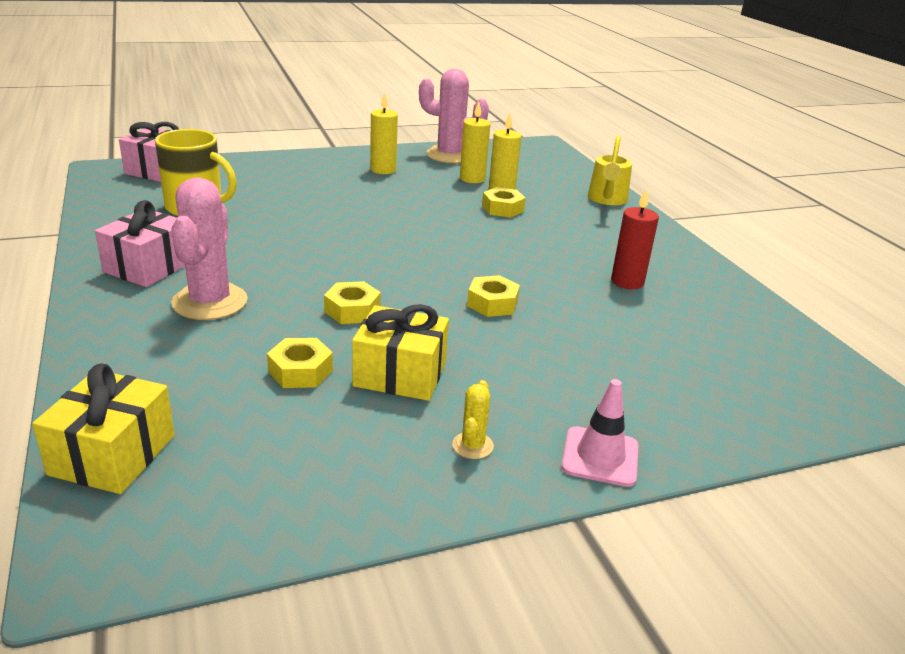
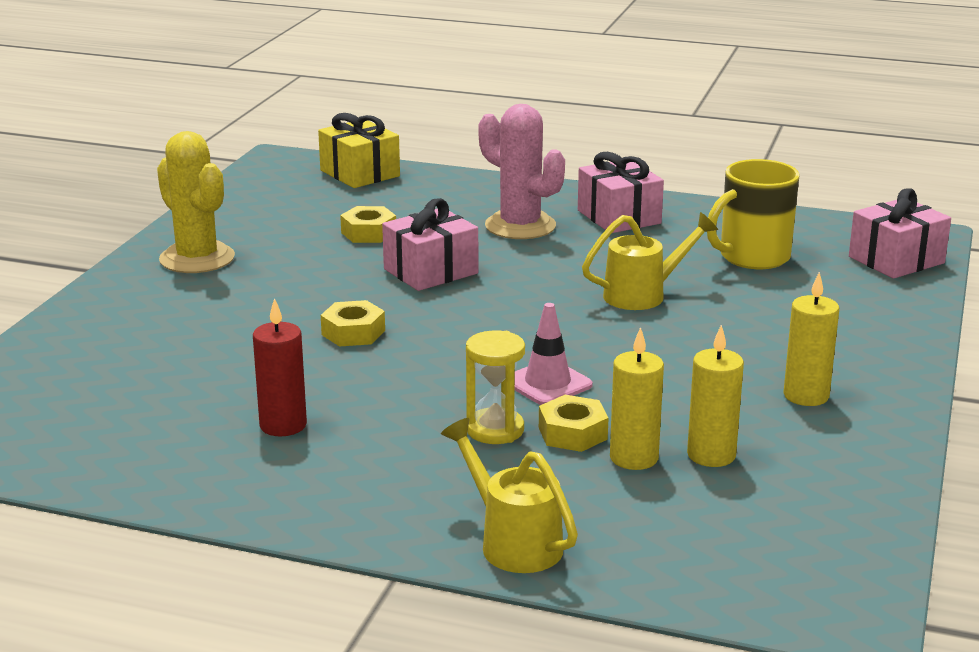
camera: 130 degrees right, 5 degrees down
yellow nut [324,281,381,324] -> pink gift [382,198,478,291]
yellow gift [352,304,449,401] -> none
pink cactus [419,69,489,163] -> none
yellow cactus [452,380,494,459] -> yellow cactus [157,131,235,273], size x2.22
pink traffic cone [562,379,638,487] -> pink traffic cone moved to [514,303,593,405]
none -> yellow hourglass [466,330,525,444]
none -> yellow watering can [582,212,718,310]

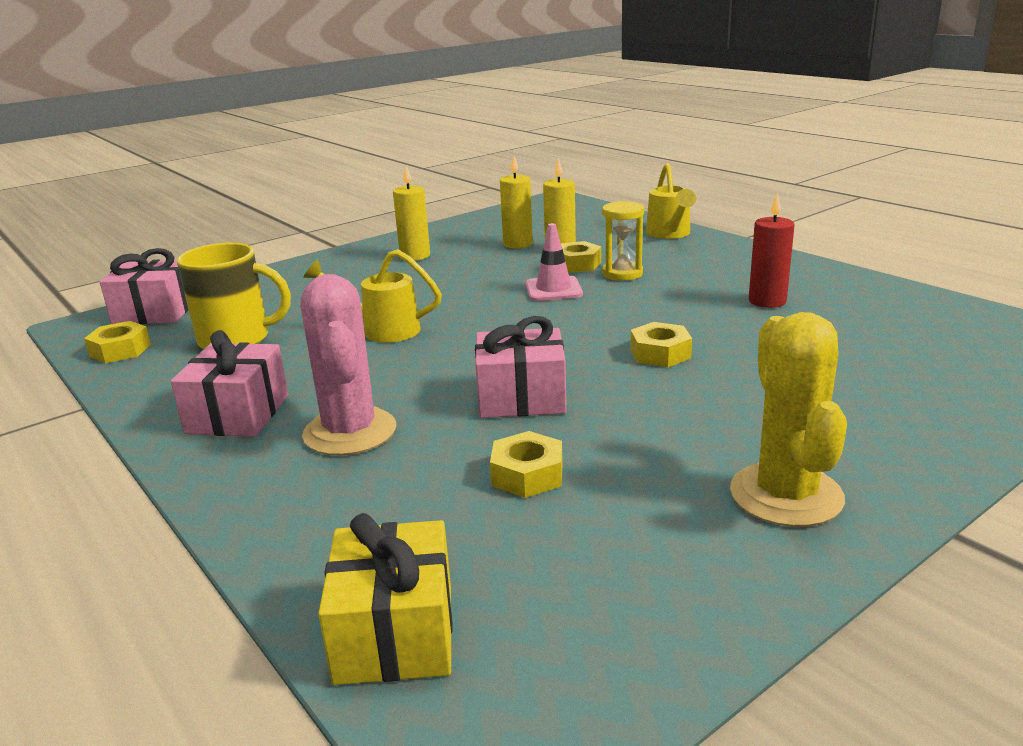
camera: 145 degrees left, 0 degrees up
none -> yellow nut [84,321,151,363]

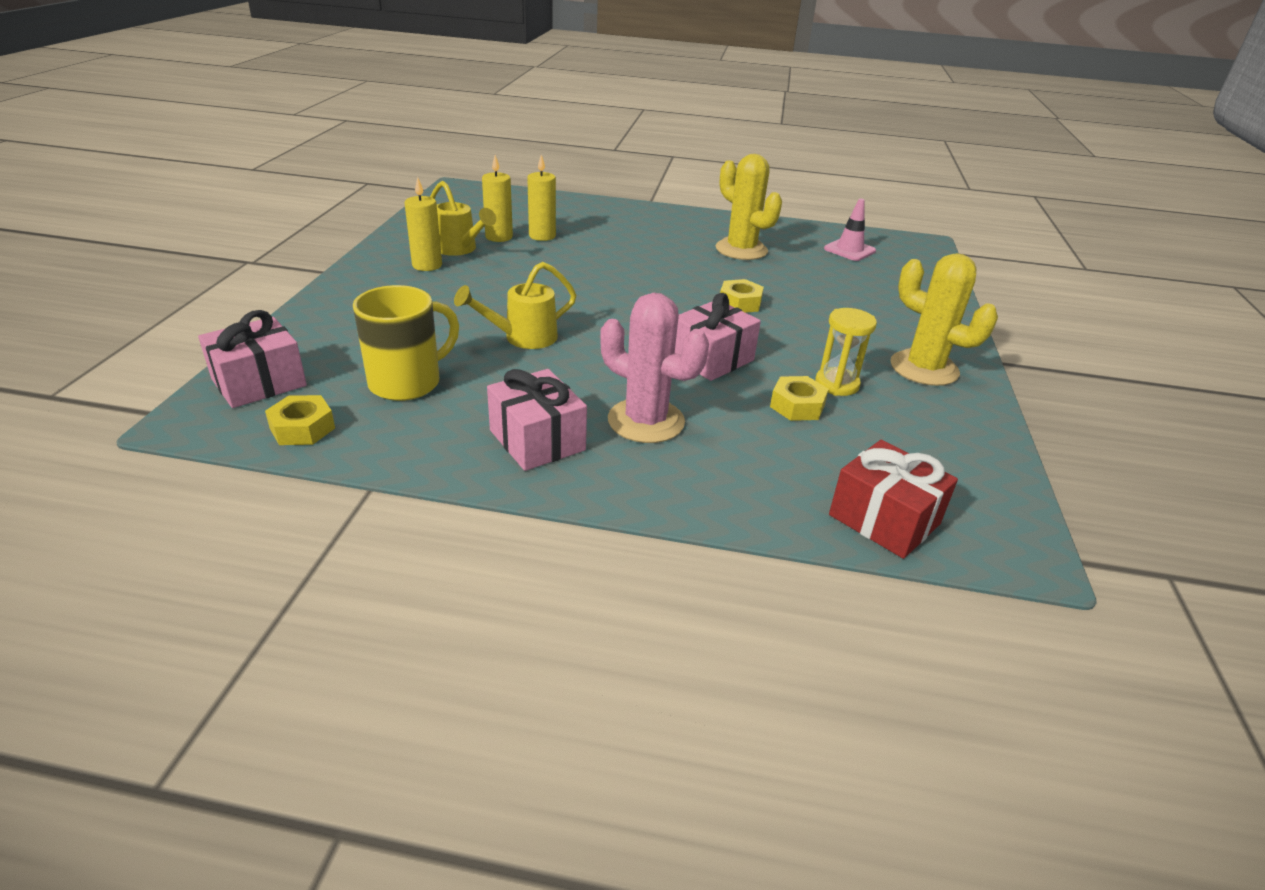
camera: 45 degrees left, 10 degrees up
yellow gift [318,513,453,685] -> red gift [829,440,958,559]
pink traffic cone [525,223,583,301] -> pink traffic cone moved to [824,198,876,261]
yellow nut [561,241,601,273] -> none
yellow hourglass [602,201,644,281] -> yellow hourglass moved to [815,308,877,396]
yellow watering can [646,163,696,239] -> yellow watering can moved to [430,181,496,256]
red candle [749,193,795,308] -> yellow cactus [716,154,782,260]

